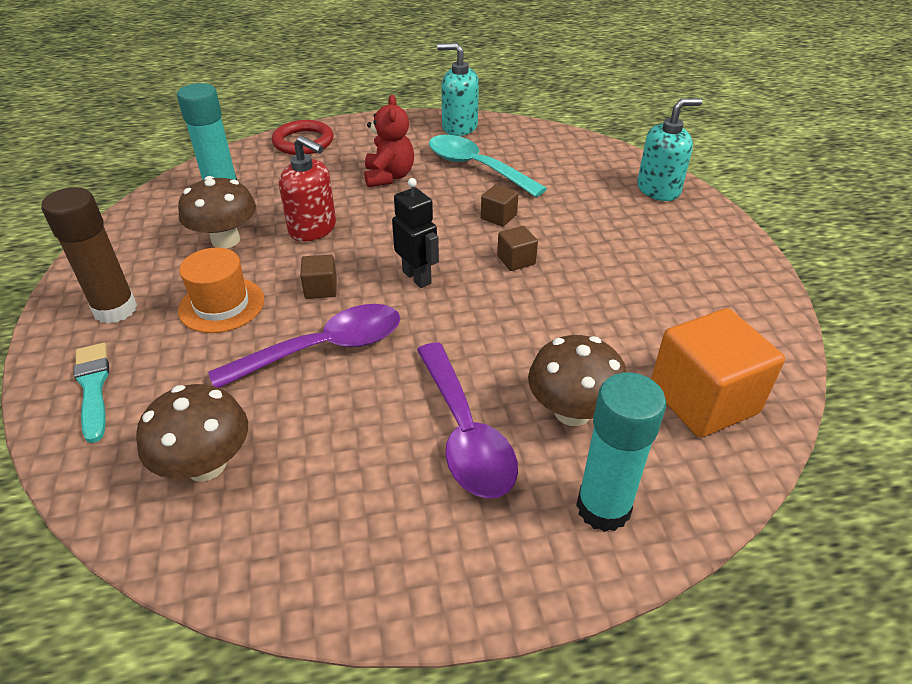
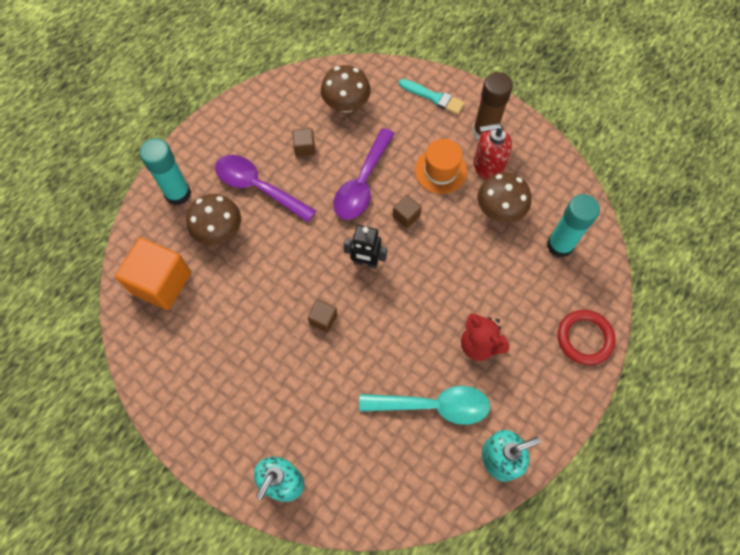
camera: 140 degrees right, 25 degrees up
red soap dispenser [279,136,336,242] -> red soap dispenser moved to [474,123,512,180]
brown cube [481,184,519,227] -> brown cube moved to [293,128,315,157]

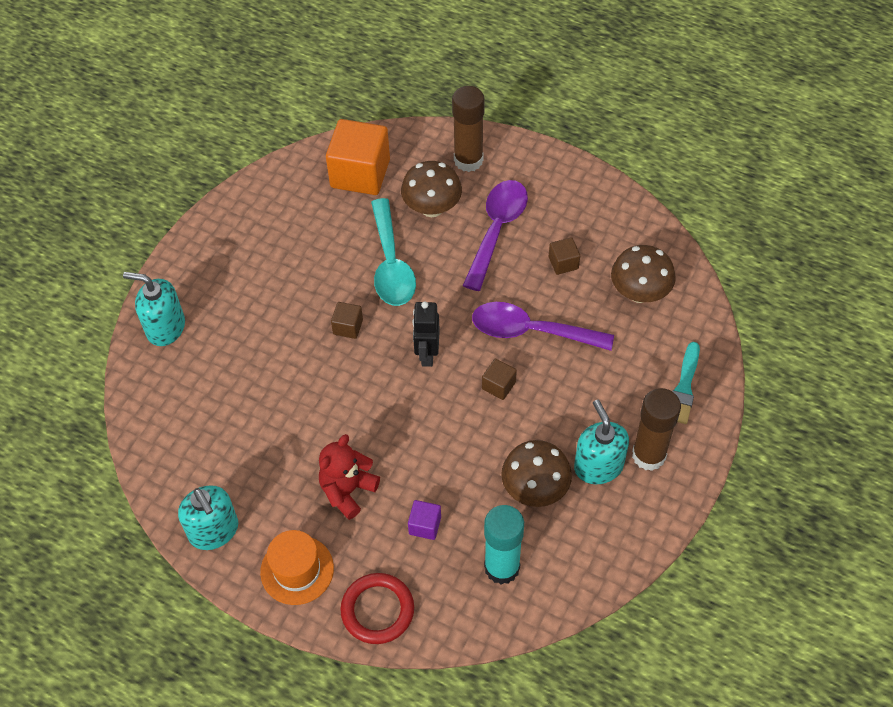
camera: 80 degrees right, 10 degrees down
turquoise glue stick [139,138,191,205] -> brown glue stick [452,86,485,172]
turquoise spoon [359,386,490,425] -> turquoise spoon moved to [371,198,416,306]
orange hat [415,139,467,194] -> orange hat moved to [260,530,334,605]
red soap dispenser [474,123,512,180] -> turquoise soap dispenser [574,400,629,484]
none -> purple cube [408,500,441,540]

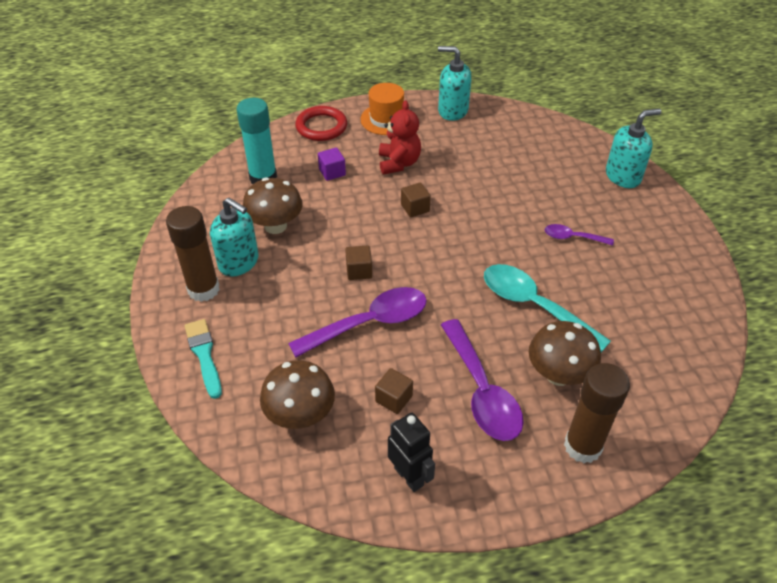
camera: 140 degrees right, 10 degrees down
orange cube [326,119,390,195] -> none
brown cube [331,302,363,339] -> brown cube moved to [401,183,431,217]
black robot [412,301,440,367] -> black robot moved to [388,413,435,492]
none -> purple spoon [545,224,614,246]

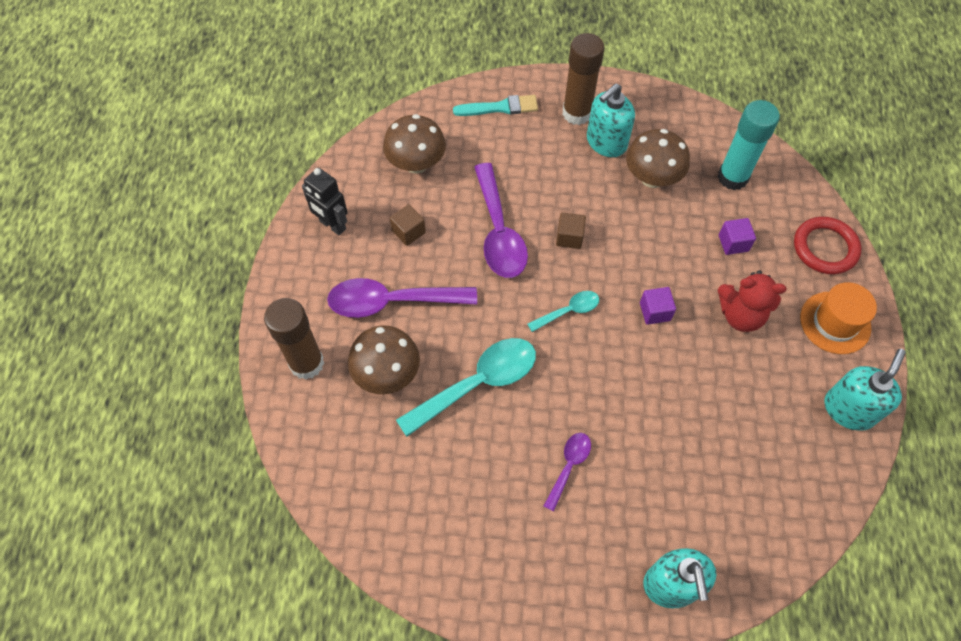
camera: 105 degrees right, 15 degrees up
black robot [388,413,435,492] -> black robot turned 60 degrees clockwise [302,168,347,235]
brown cube [401,183,431,217] -> purple cube [640,287,676,325]
none -> turquoise spoon [528,291,599,332]

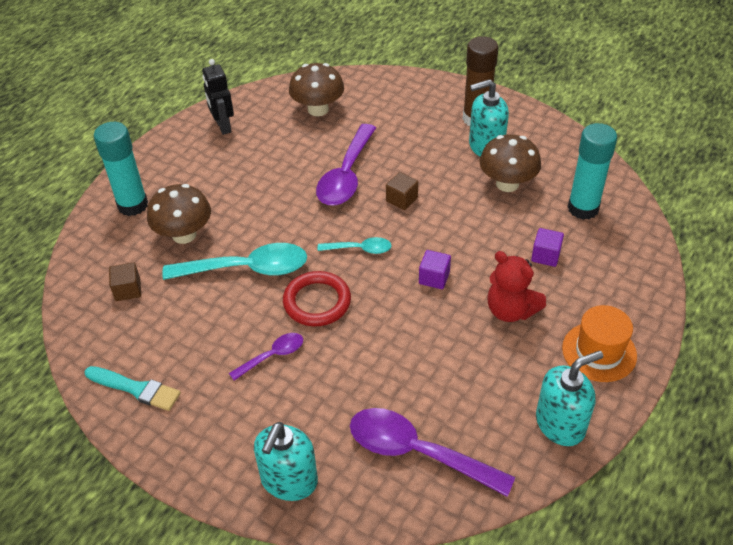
camera: 30 degrees right, 15 degrees down
brown glue stick [264,298,324,380] -> turquoise glue stick [94,122,148,216]
purple spoon [327,278,477,318] -> purple spoon moved to [350,408,515,497]
brown cube [390,204,426,246] -> brown cube moved to [109,263,141,301]
turquoise brush [453,95,538,116] -> turquoise brush moved to [84,366,181,411]
red ring [794,216,862,275] -> red ring moved to [283,271,351,326]

